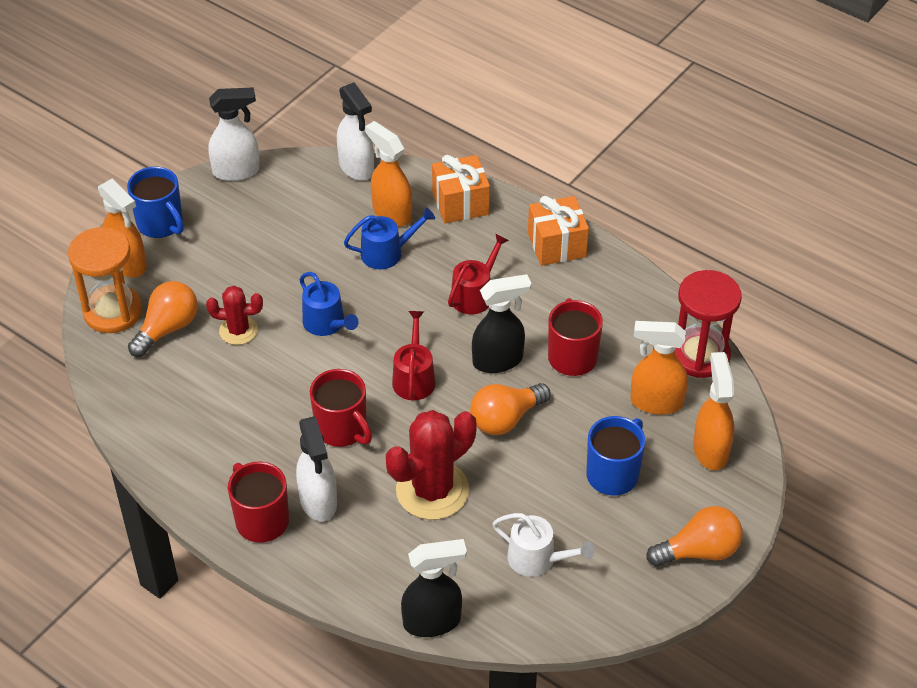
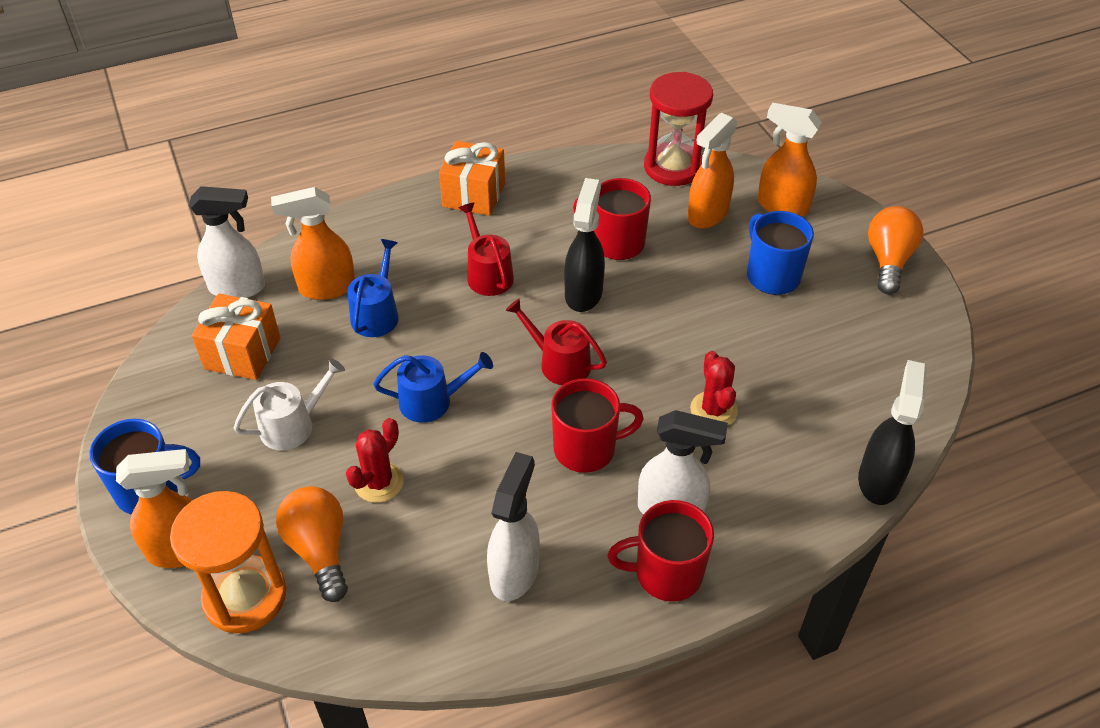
camera: 60 degrees left, 0 degrees up
white spray bottle [208,87,260,181] -> white spray bottle moved to [487,452,540,601]
red cactus [386,410,477,520] -> red cactus [690,351,738,425], size x0.57
orange gift [432,155,490,223] -> orange gift moved to [192,294,281,380]
orange light bulb [470,383,551,435] -> none
white watering can [492,513,594,577] -> white watering can moved to [234,358,345,450]

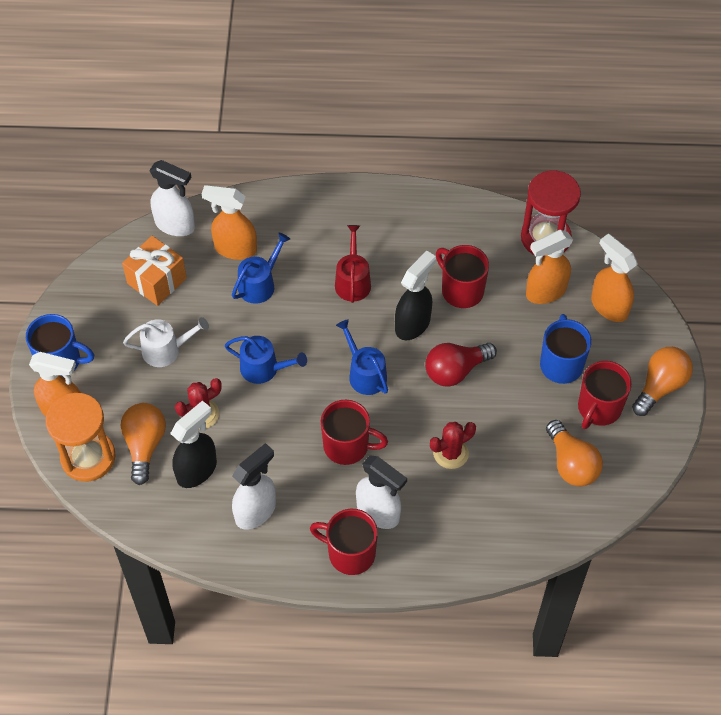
camera: 25 degrees right, 10 degrees up
orange gift [439,141,505,216] -> none
red watering can [506,298,607,385] -> blue watering can [336,319,388,395]
red cactus [690,351,738,425] -> red cactus turned 45 degrees clockwise [430,422,476,469]
black spray bottle [858,360,927,505] -> black spray bottle moved to [170,401,217,488]
none -> red light bulb [425,343,497,387]
none -> orange light bulb [546,420,603,486]
none -> red mug [578,361,632,429]

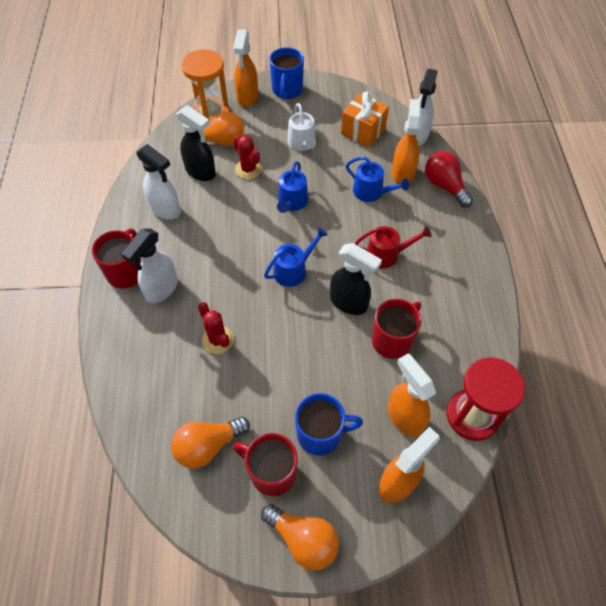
camera: 85 degrees right, 0 degrees up
red mug [321,400,388,465] -> none
red light bulb [425,343,497,387] -> red light bulb moved to [425,151,473,207]

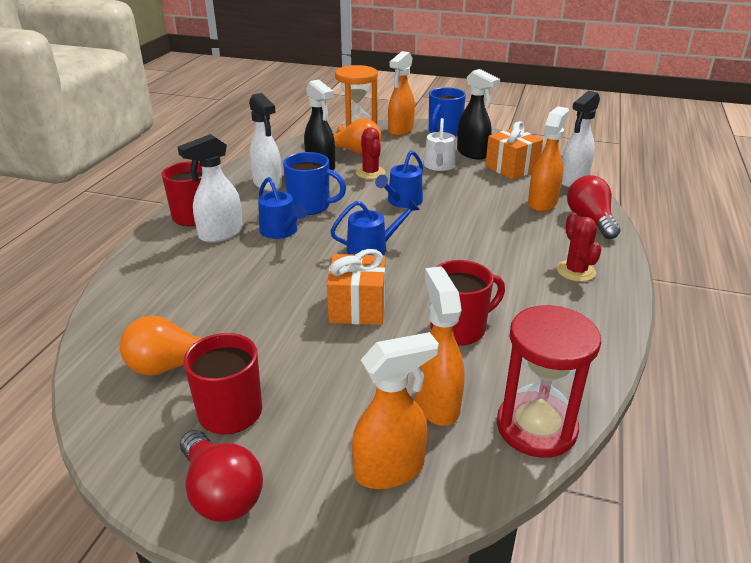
camera: 20 degrees right, 25 degrees down
red cactus [198,302,234,354] -> red cactus moved to [557,212,602,282]
orange light bulb [261,504,339,571] -> red light bulb [180,430,263,522]
blue mug [295,393,363,456] -> blue mug moved to [283,152,346,215]
black spray bottle [330,243,382,315] -> black spray bottle moved to [457,69,500,160]
blue watering can [346,157,410,202] -> blue watering can moved to [258,177,307,239]
red watering can [355,226,432,268] -> none
none -> orange gift [327,249,386,325]

